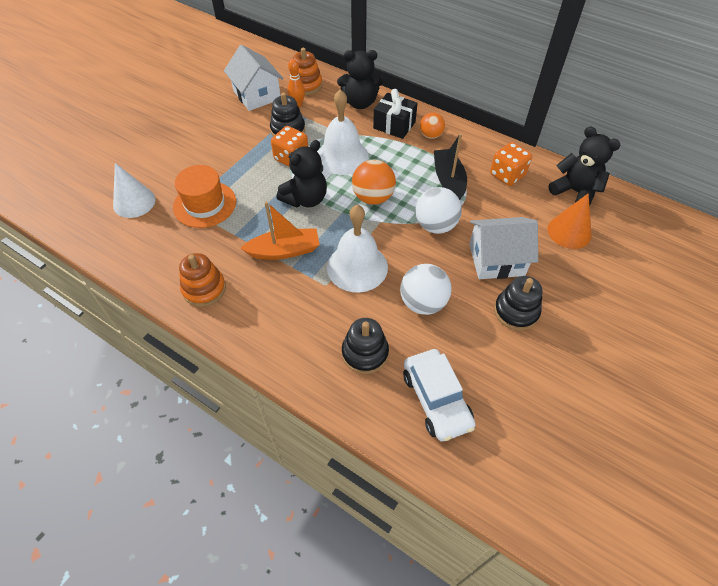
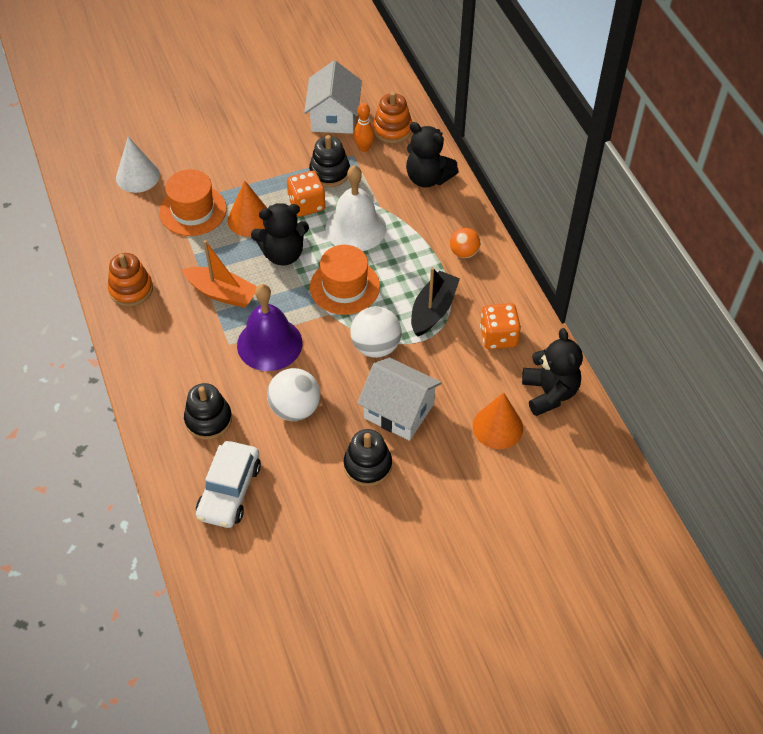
camera: 35 degrees right, 0 degrees up
white bell [327,205,388,292] -> purple bell [237,284,303,371]
orange ball [352,160,396,205] -> orange hat [310,245,380,315]
black gift [373,89,418,139] -> none
none -> orange cone [228,180,268,237]

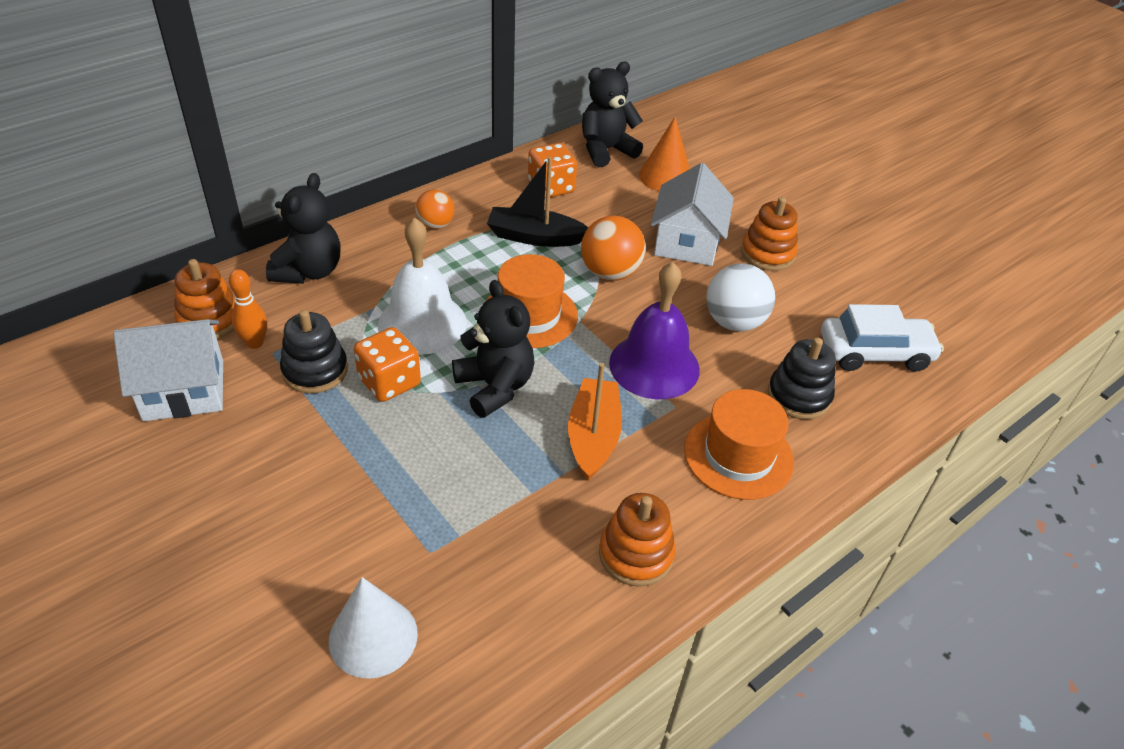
camera: 110 degrees left, 10 degrees down
orange hat [159,169,227,236] -> orange hat moved to [684,389,794,500]
orange cone [228,180,268,237] -> none
black stacking toy [344,429,392,487] -> orange stacking toy [741,197,798,271]
white ball [350,306,401,358] -> orange ball [581,215,646,281]

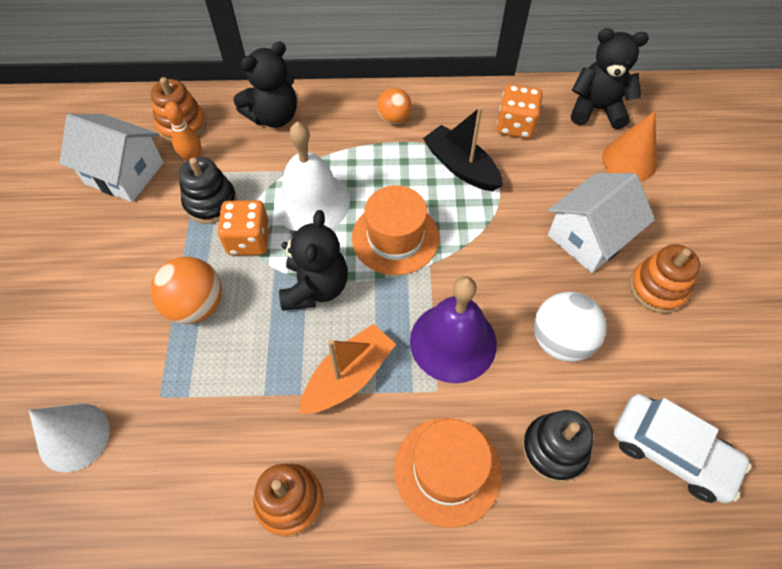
camera: 40 degrees right, 15 degrees up
orange ball [581,215,646,281] -> orange ball moved to [151,257,222,324]

